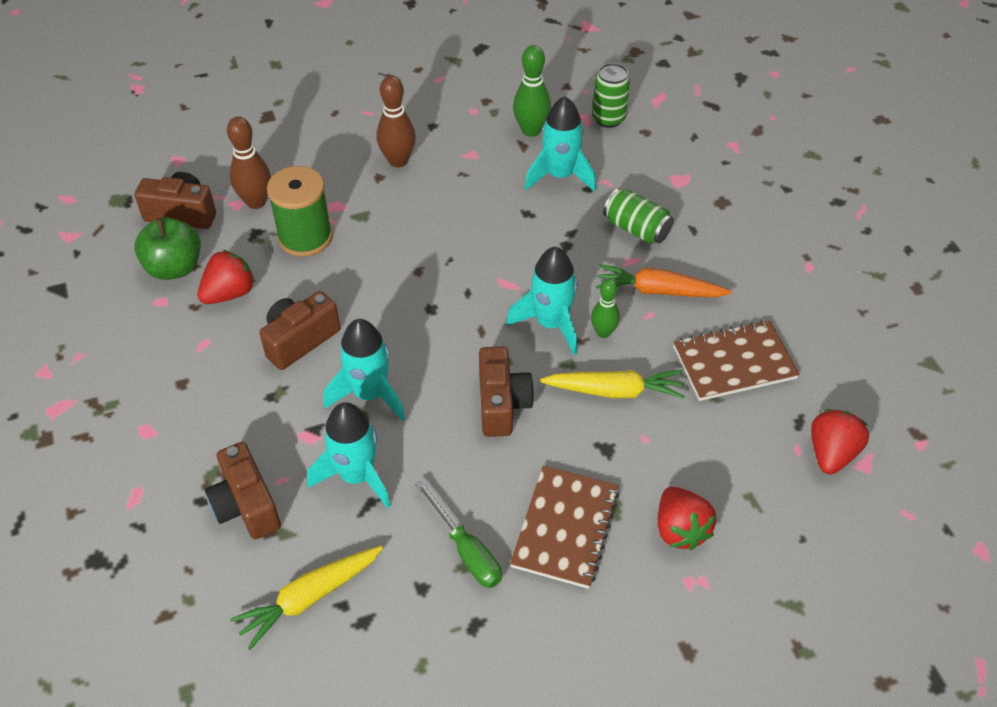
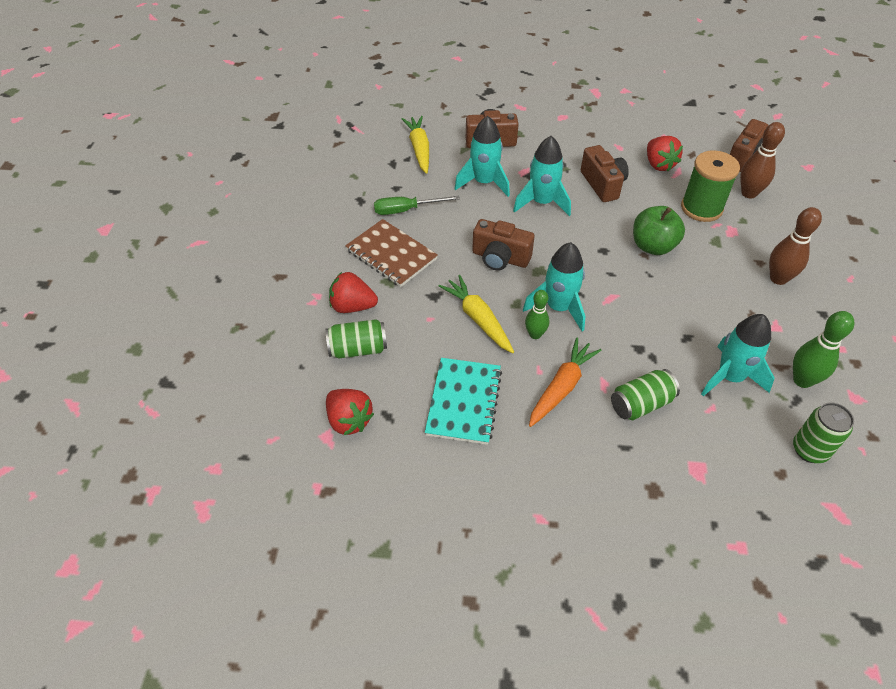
camera: 115 degrees right, 0 degrees up
green apple [134,217,201,280] -> green apple moved to [633,206,685,255]
yellow carrot [540,370,685,399] -> yellow carrot turned 120 degrees clockwise [439,275,514,353]
brown notebook [673,320,800,401] -> turquoise notebook [425,358,502,445]
none -> green can [325,319,387,358]

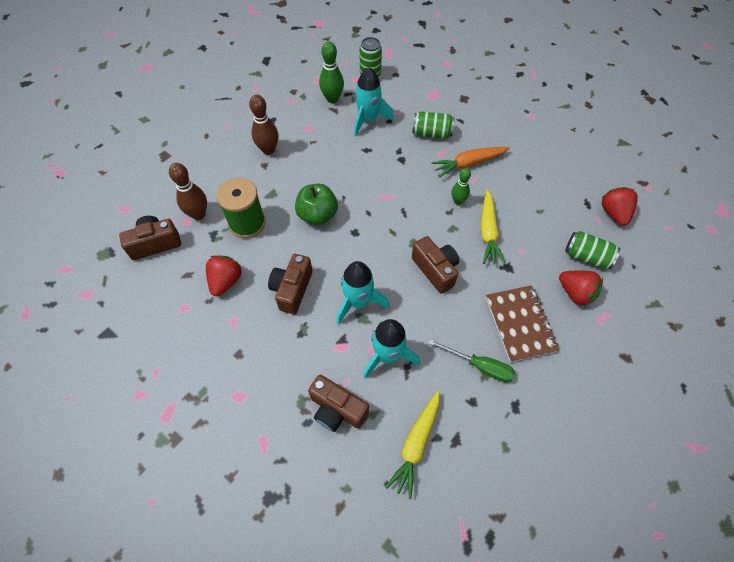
camera: 145 degrees left, 10 degrees up
turquoise notebook [425,358,502,445] -> none
turquoise rocket [523,242,585,331] -> none

